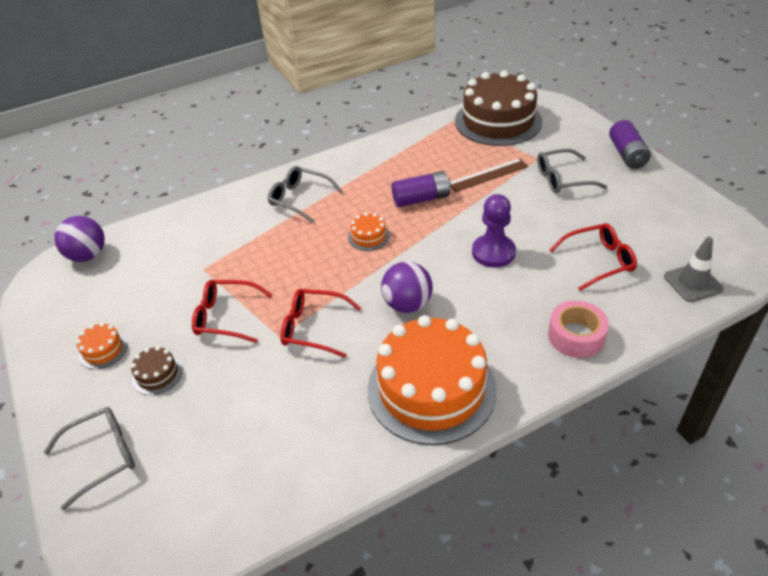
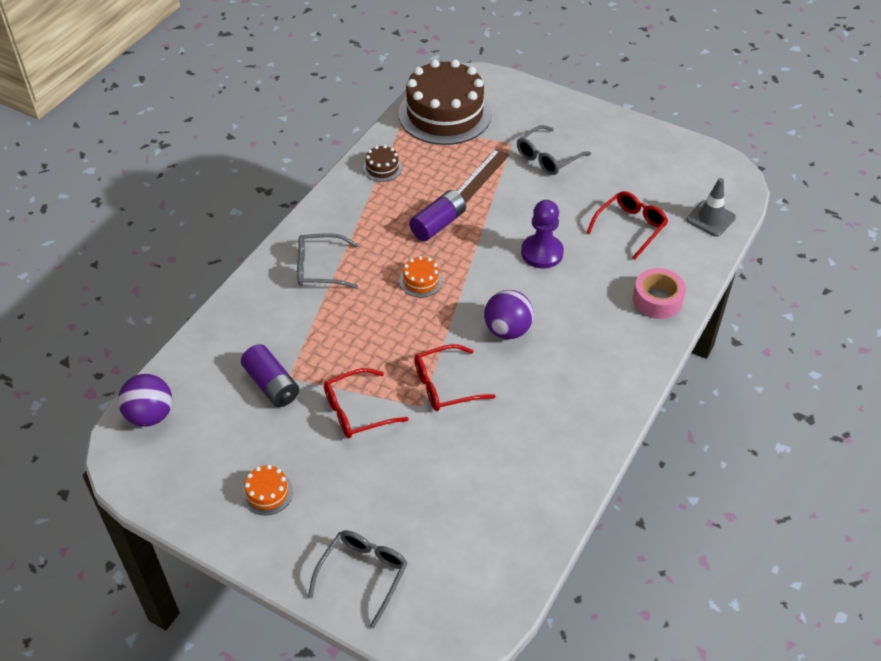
camera: 35 degrees left, 5 degrees up
brown cake [131,346,183,395] -> brown cake moved to [363,145,402,182]
orange cake [368,315,497,445] -> none
purple battery [609,120,651,169] -> purple battery moved to [241,344,299,407]

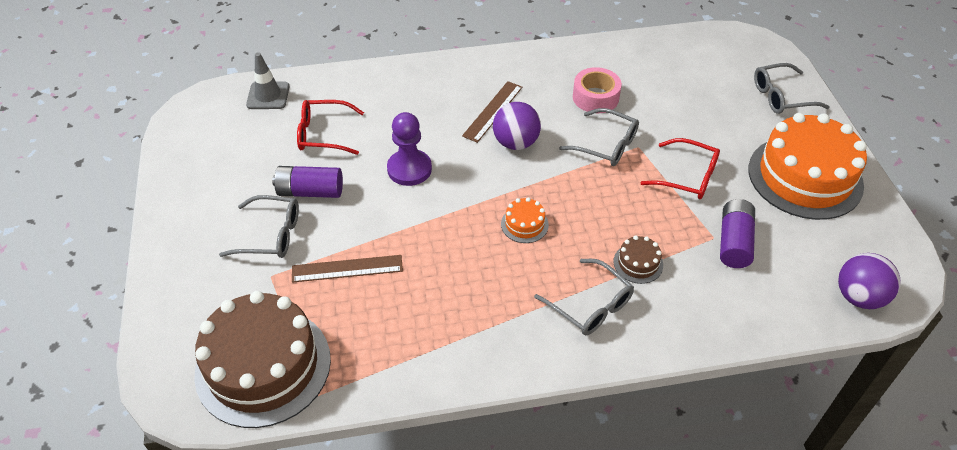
camera: 130 degrees left, 0 degrees up
orange cake [242,465,293,515] -> orange cake [748,113,867,220], size x2.46
brown cake [363,145,402,182] -> brown cake moved to [613,235,663,284]
purple battery [409,190,466,241] -> purple battery moved to [272,166,343,198]
red glasses [414,344,496,411] -> grey glasses [559,108,639,166]
pink tape [633,268,686,319] -> pink tape moved to [573,67,622,113]
none -> brown ruler [462,81,522,143]

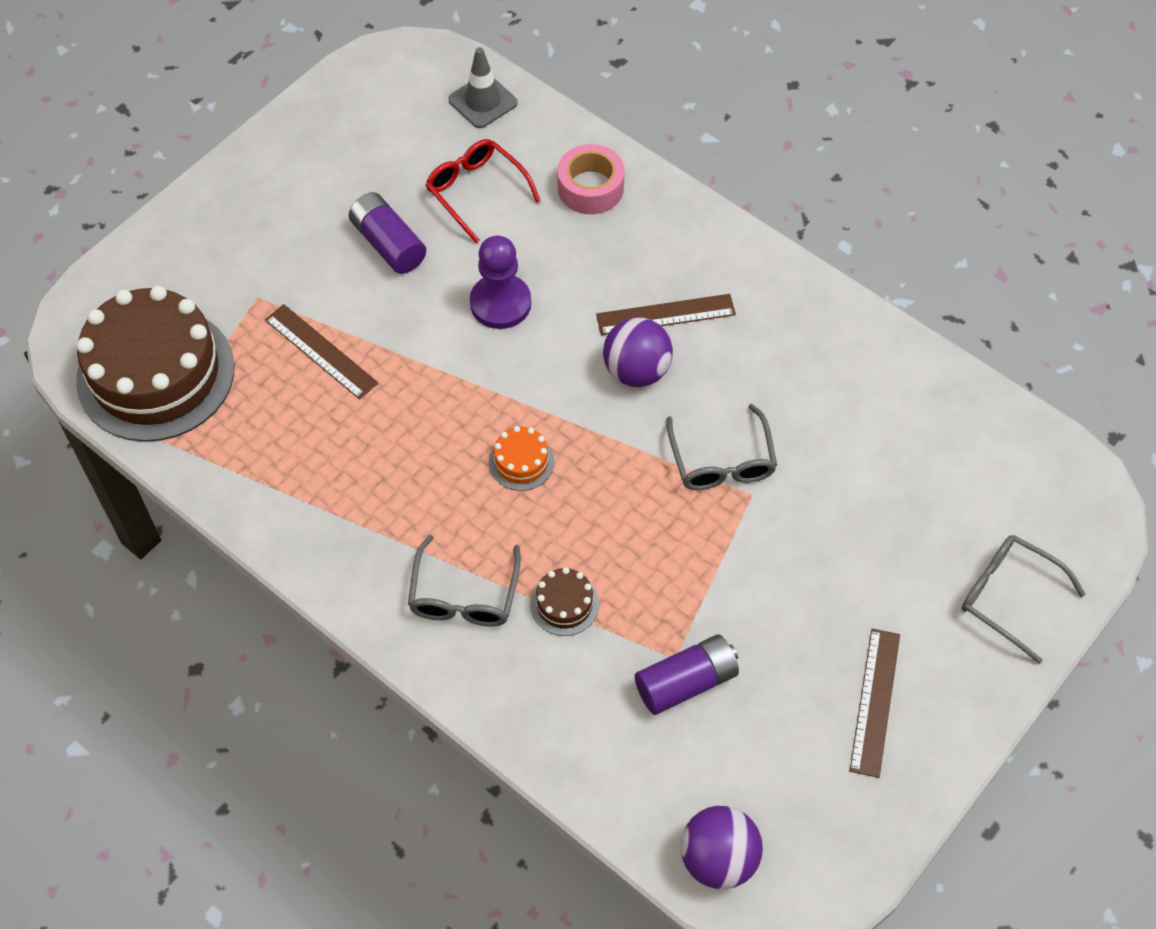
camera: 50 degrees right, 10 degrees up
grey glasses [219,195,299,258] -> none
pink tape [573,67,622,113] -> pink tape moved to [557,144,625,214]
red glasses [641,138,720,199] -> none
orange cake [748,113,867,220] -> brown ruler [850,628,900,778]

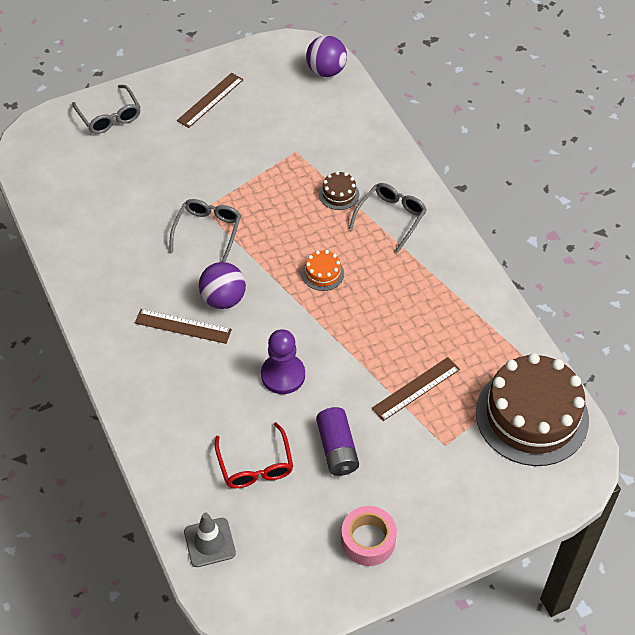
camera: 155 degrees left, 5 degrees down
brown ruler [265,304,378,399] -> brown ruler turned 75 degrees clockwise [372,357,460,421]
pink tape [557,144,625,214] -> pink tape moved to [341,506,397,566]
purple battery [635,634,739,715] -> none

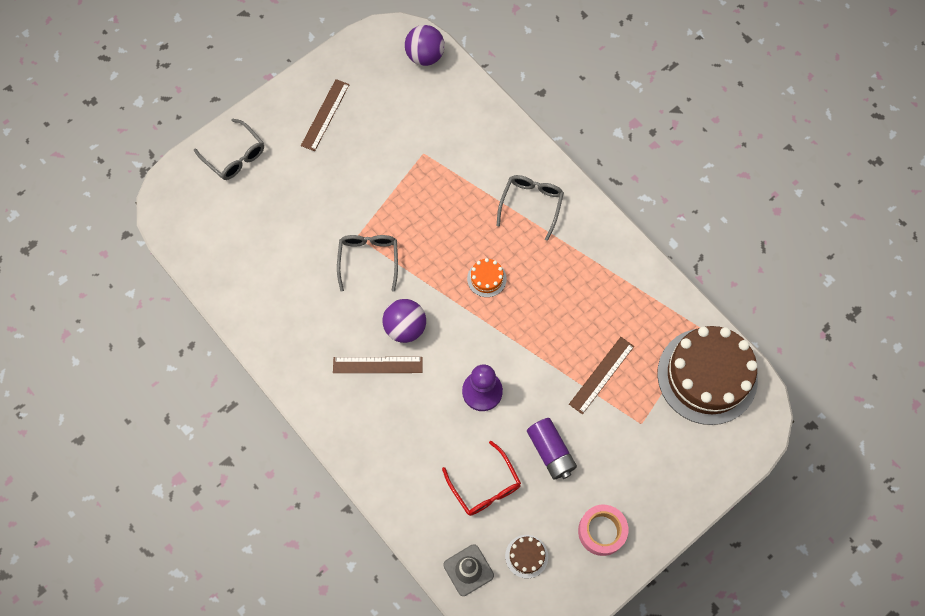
camera: 15 degrees left, 15 degrees up
brown cake [319,171,359,210] -> brown cake moved to [505,535,548,578]

